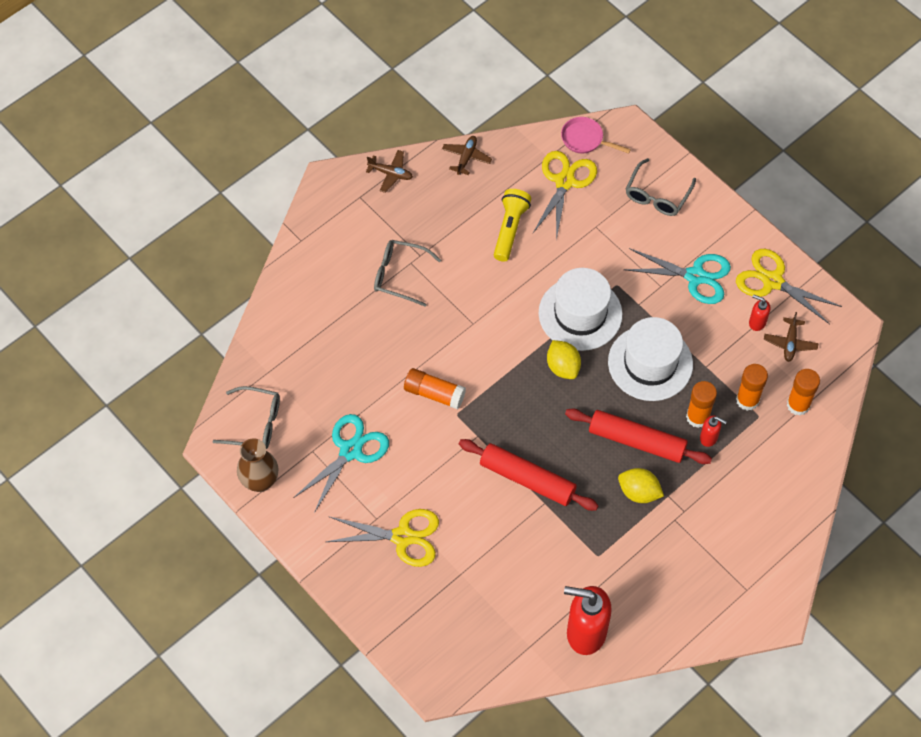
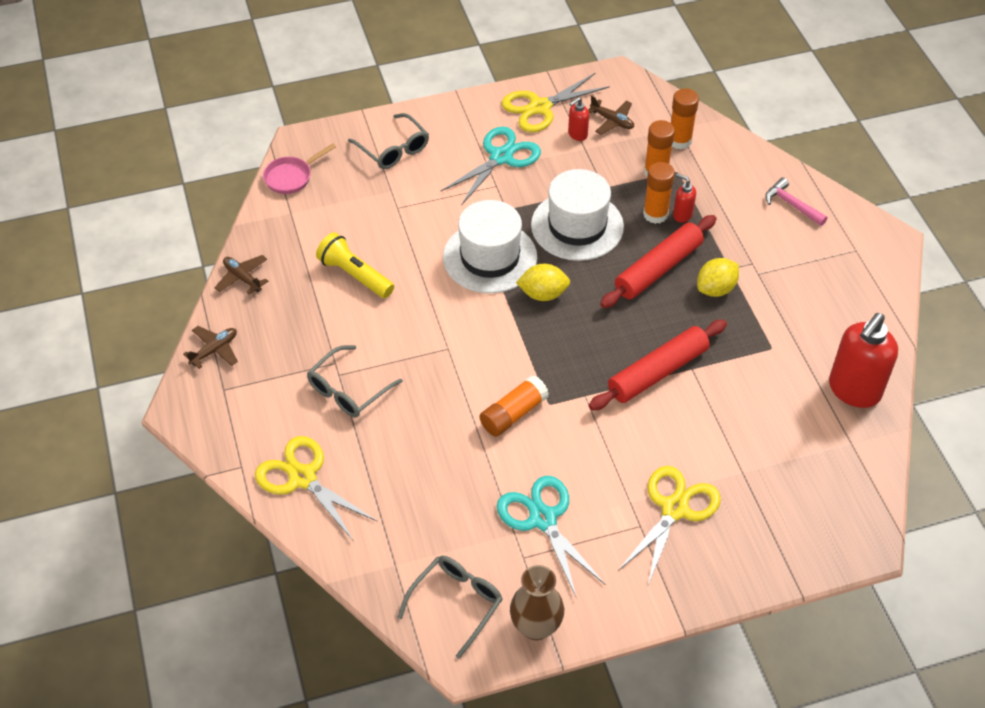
camera: 65 degrees left, 10 degrees down
yellow scissors [533,151,597,240] -> yellow scissors moved to [255,436,378,540]
red soap dispenser [700,416,727,447] -> red soap dispenser turned 105 degrees counterclockwise [673,173,696,222]
none -> pink hammer [765,178,828,226]

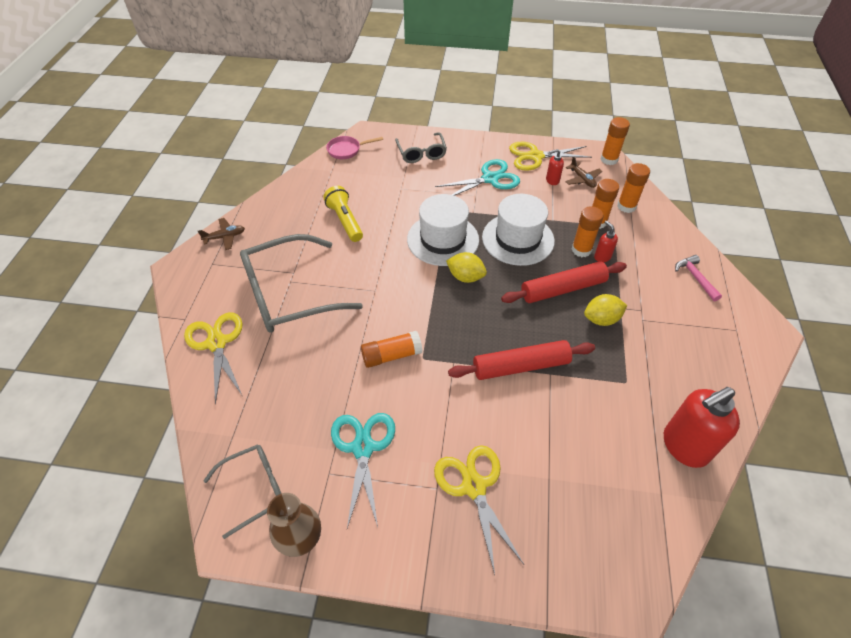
camera: 25 degrees right, 0 degrees up
brown plane [215,255,268,295] -> none
grey glasses [307,345,403,417] -> grey glasses [240,234,363,333], size x1.84
yellow scissors [618,466,721,585] -> yellow scissors turned 75 degrees counterclockwise [434,445,524,575]
none -> orange glue stick [601,117,630,165]

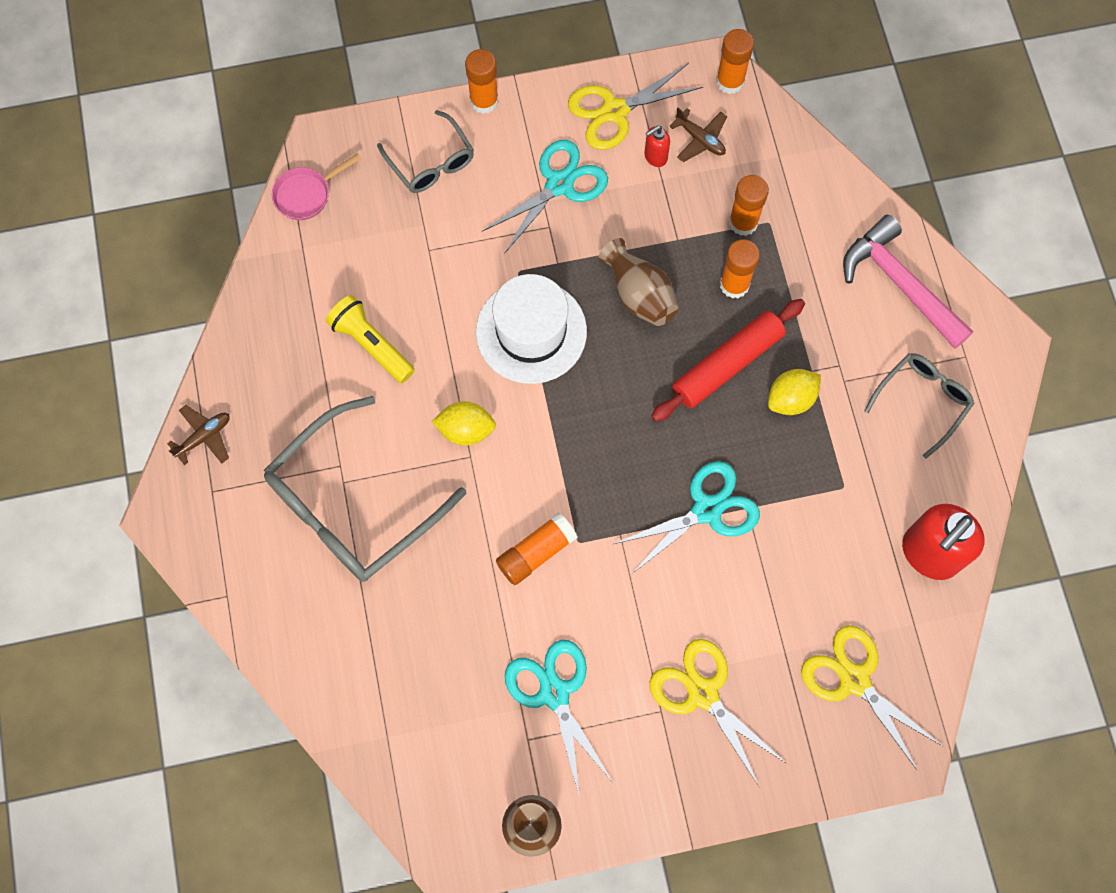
camera: 20 degrees left, 20 degrees up
yellow scissors [184,312,243,405] -> yellow scissors moved to [801,625,942,771]
grey glasses [203,444,281,539] -> grey glasses moved to [864,353,975,459]
yellow lemon [446,252,487,283] -> yellow lemon moved to [432,401,496,446]
red rolling pin [448,340,595,380] -> turquoise scissors [614,461,760,574]
white hat [482,194,555,266] -> brown vase [598,238,678,326]
red soap dispenser [594,221,618,262] -> none
orange glue stick [617,163,650,213] -> orange glue stick moved to [465,49,499,114]
pink hammer [675,255,722,302] -> pink hammer [843,215,973,349], size x1.85

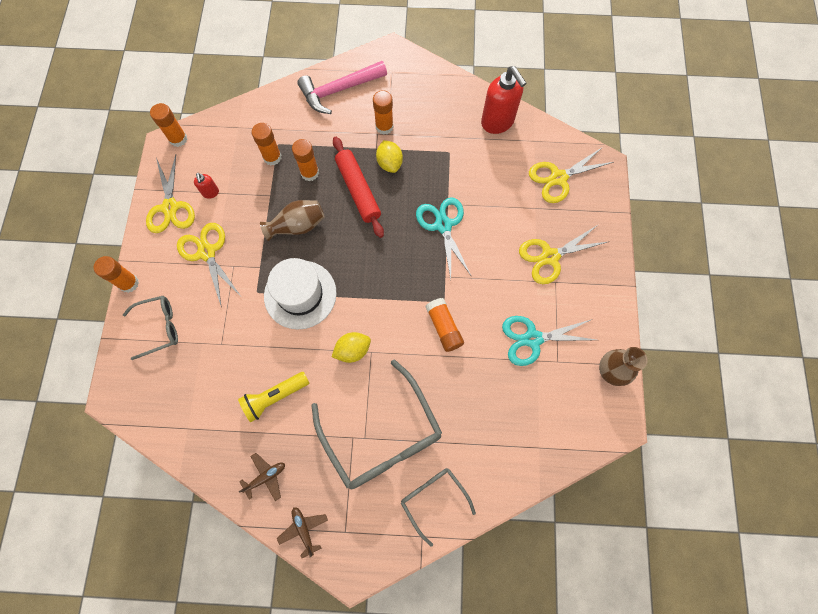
camera: 75 degrees left, 0 degrees up
pink pan [272,153,361,220] -> none
yellow lemon [432,401,496,446] -> yellow lemon turned 45 degrees clockwise [332,332,371,363]
turquoise scissors [481,139,608,254] -> yellow scissors [177,223,241,305]
brown plane [669,108,727,162] -> brown plane moved to [239,453,285,501]
grey glasses [864,353,975,459] -> grey glasses moved to [401,468,476,547]
none -> orange glue stick [373,90,393,135]

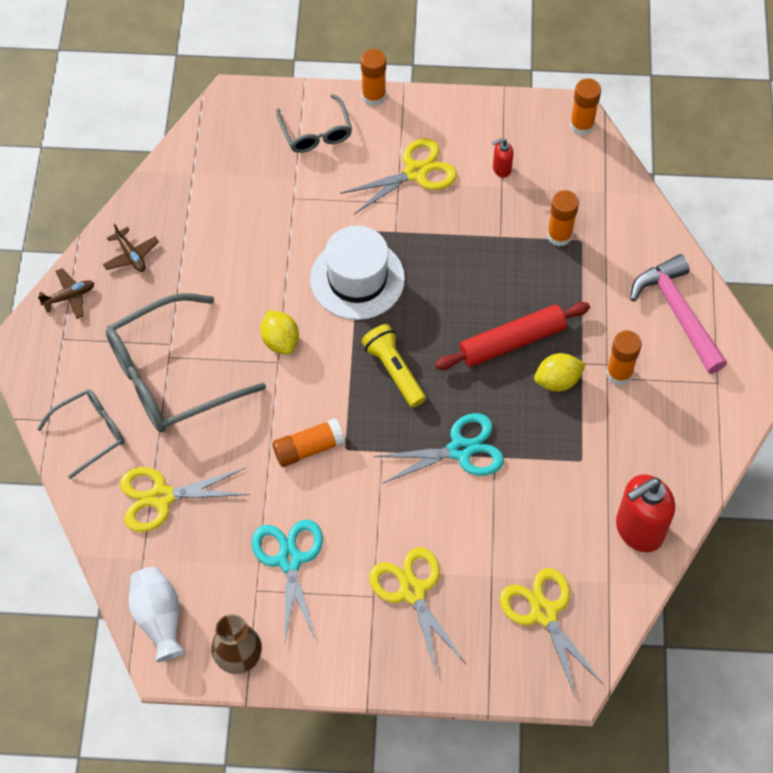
camera: 90 degrees right, 10 degrees down
yellow scissors [146,155,195,233] -> yellow scissors moved to [120,467,250,532]
yellow flashlight [238,372,309,422] -> yellow flashlight moved to [361,324,426,408]
brown vase [260,200,324,241] -> none
orange glue stick [292,139,319,181] -> none
none -> white vase [129,567,186,662]

